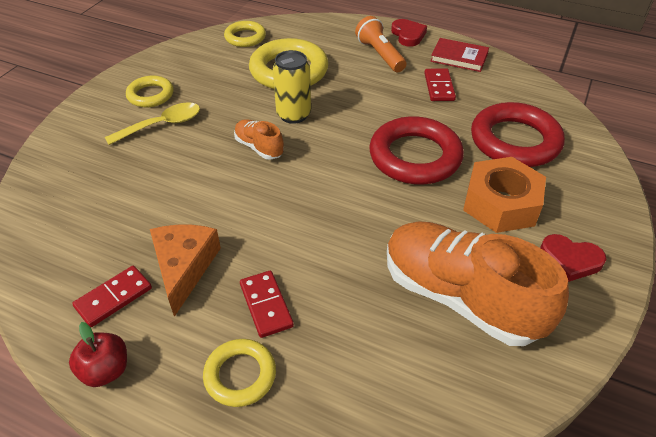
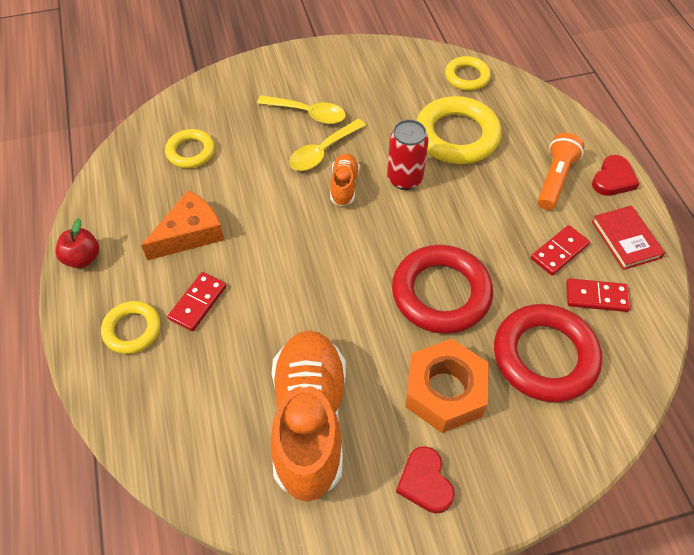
camera: 50 degrees right, 10 degrees up
red domino [72,266,152,327] -> red domino moved to [566,278,631,312]
yellow ring [126,76,174,107] -> yellow ring moved to [165,129,215,168]
yellow can [273,50,311,124] -> red can [387,119,429,190]
none -> yellow spoon [289,119,366,171]

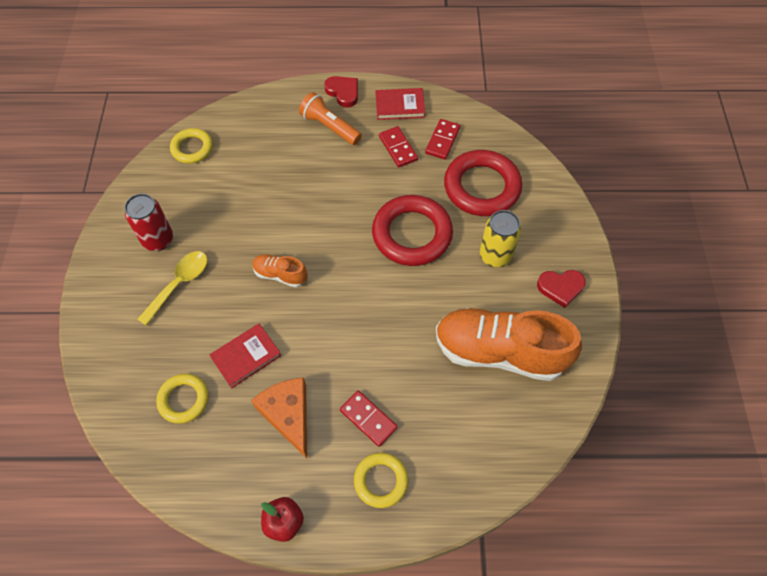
camera: 75 degrees left, 5 degrees up
yellow spoon [289,119,366,171] -> none
red can [387,119,429,190] -> red can moved to [124,193,173,251]
orange nut [405,338,489,433] -> yellow can [480,210,521,267]
yellow ring [416,96,502,164] -> none
none -> red book [210,323,281,388]

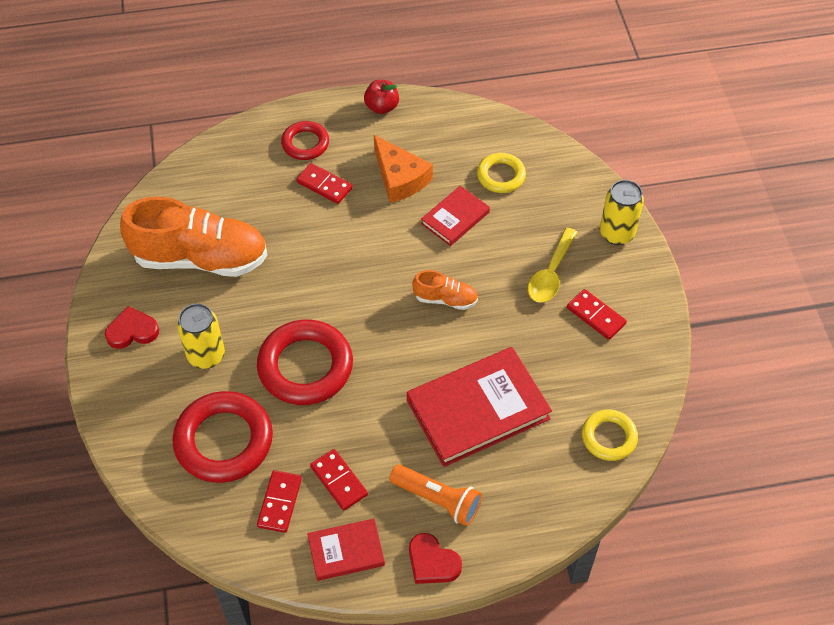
camera: 170 degrees right, 5 degrees down
red can [124,193,173,251] -> red domino [567,289,627,340]
yellow ring [354,453,408,508] -> red ring [281,121,329,160]
none -> red book [407,347,552,467]
none -> yellow can [600,180,644,245]

